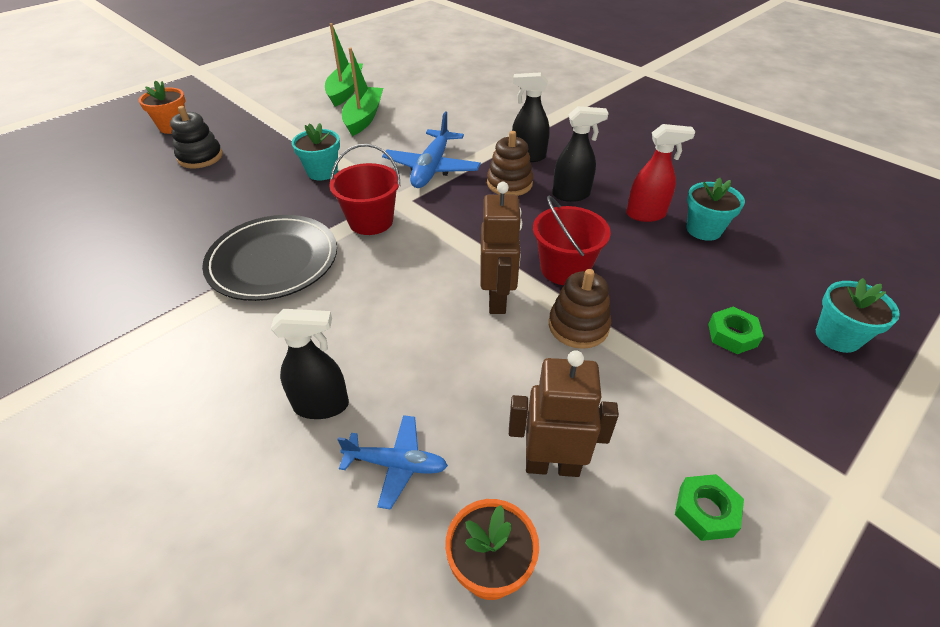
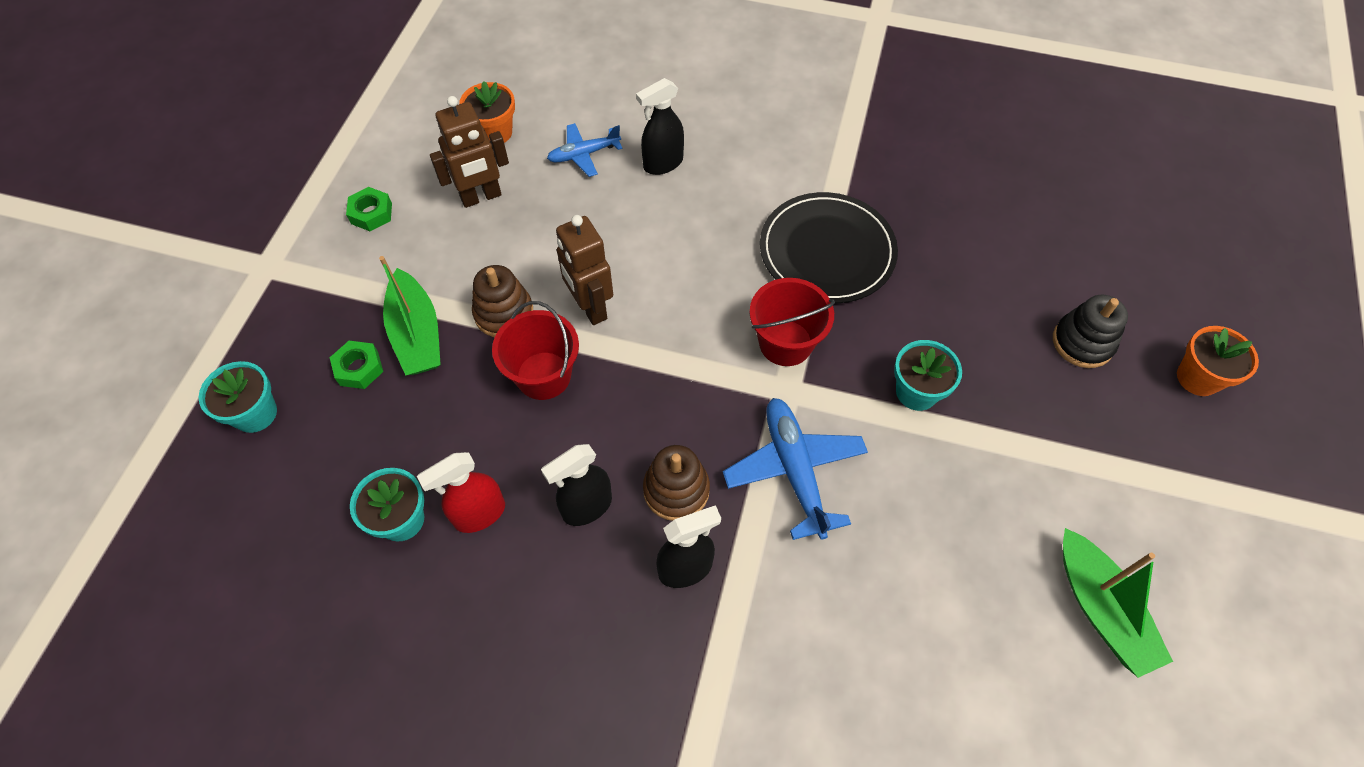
camera: 150 degrees right, 15 degrees up
green boat [342,47,383,136] -> green boat moved to [379,256,441,376]

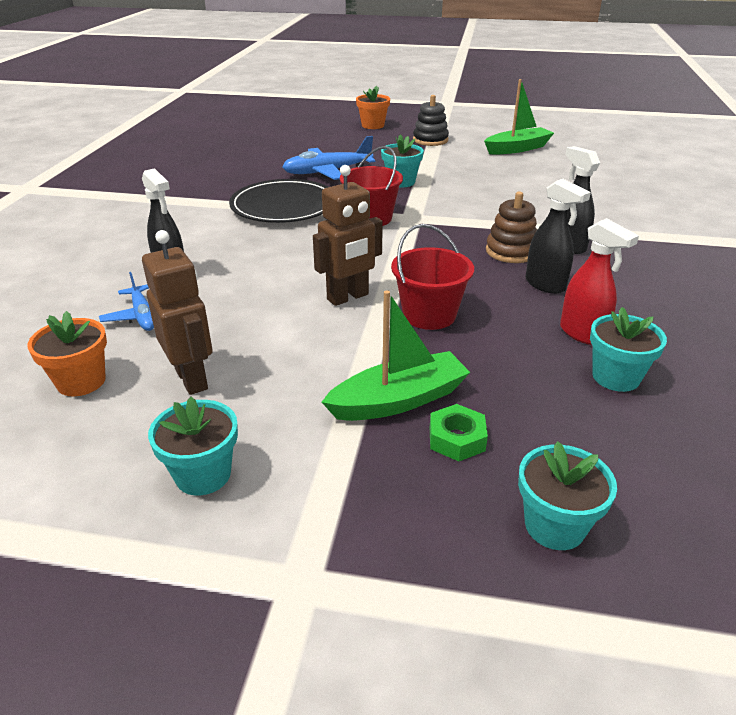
camera: 95 degrees left, 25 degrees down
green nut [346,187,392,231] -> turquoise flower pot [148,397,238,495]
brown stacking toy [472,265,533,337] -> none
blue plane [723,398,868,540] -> blue plane moved to [282,136,376,180]
black stacking toy [1053,294,1128,368] -> black stacking toy moved to [413,95,449,146]

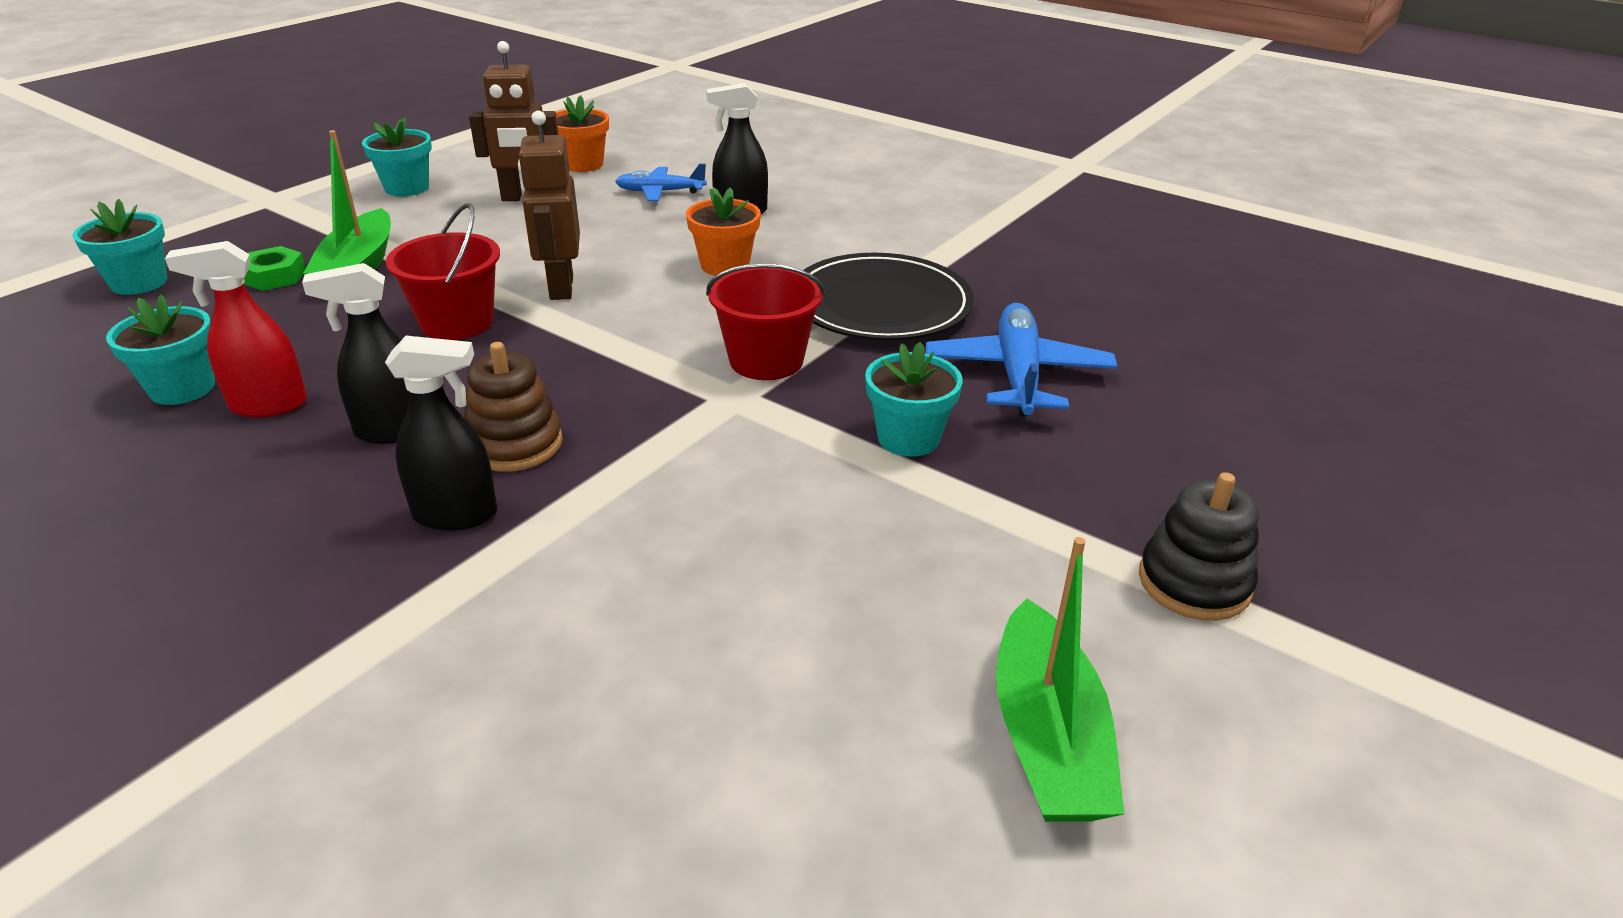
camera: 115 degrees right, 0 degrees up
orange flower pot [356,86,390,129] -> orange flower pot moved to [686,187,761,276]

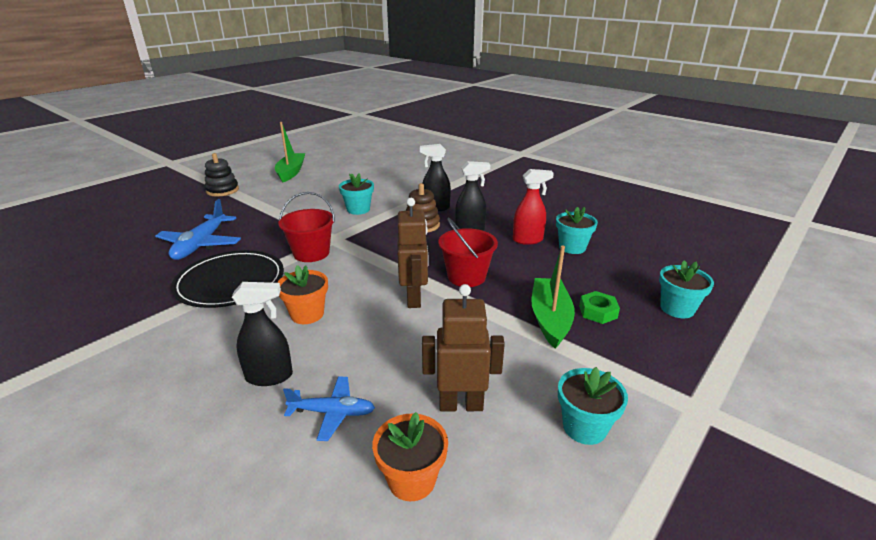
camera: 175 degrees left, 5 degrees down
turquoise flower pot [865,342,963,457] -> turquoise flower pot moved to [339,174,374,215]

